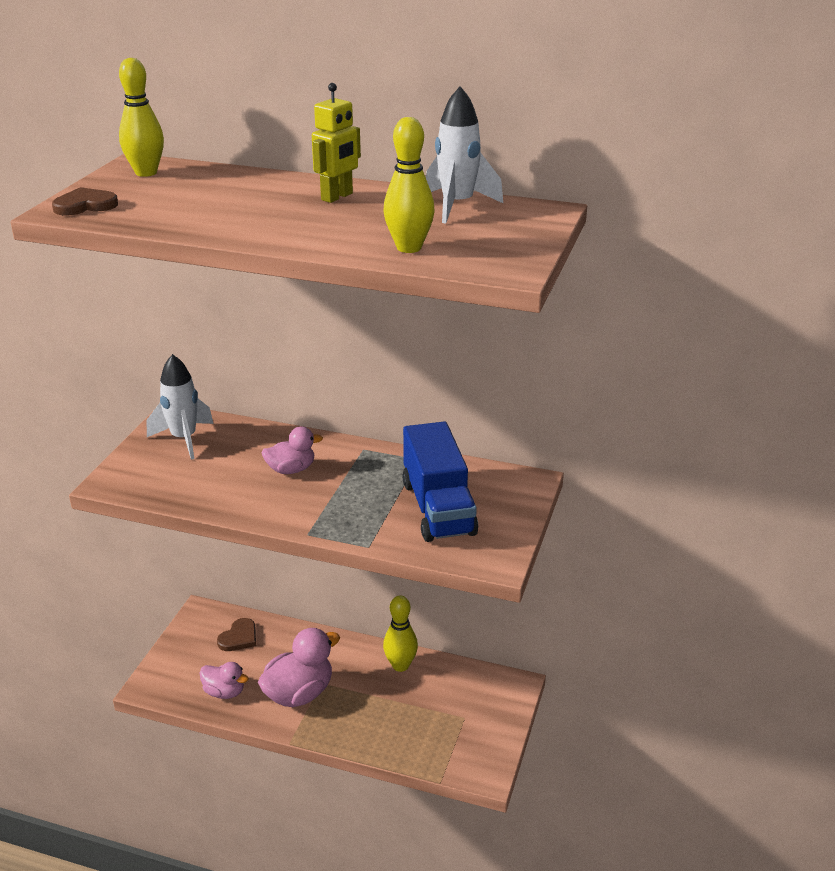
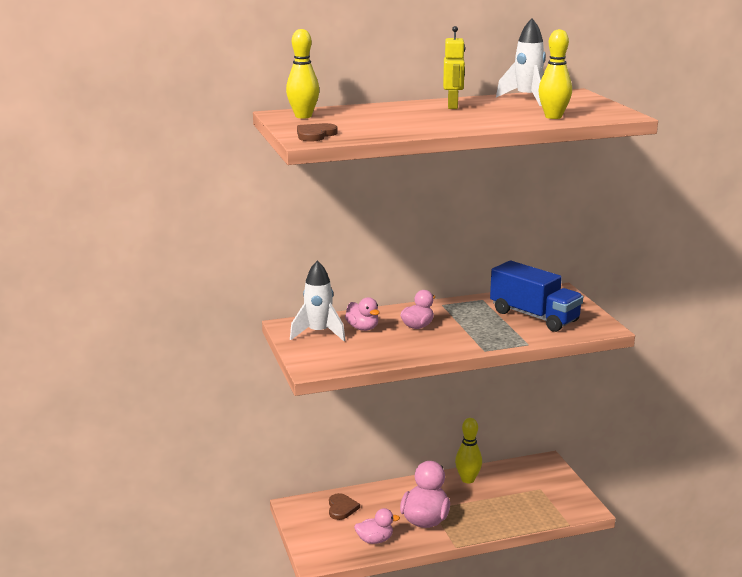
camera: 35 degrees left, 10 degrees down
none -> pink duck [345,297,380,331]

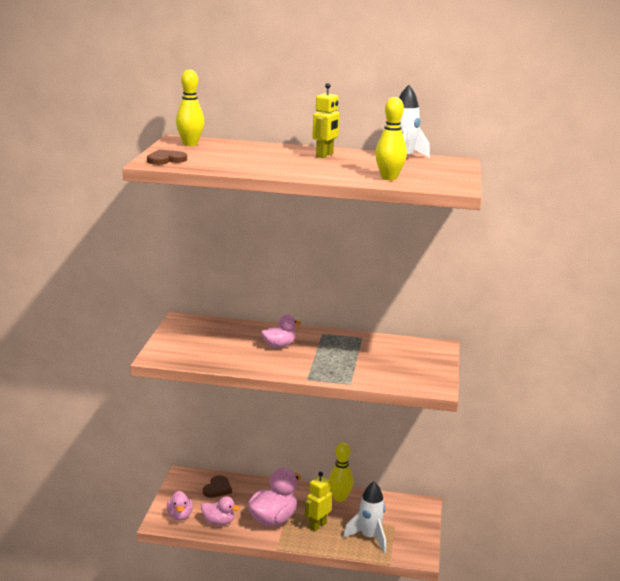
camera: 25 degrees right, 0 degrees up
white rocket [290,260,345,341] -> white rocket moved to [343,481,386,553]
pink duck [345,297,380,331] -> pink duck moved to [167,491,193,521]
blue truck [490,261,583,332] -> none
none -> yellow robot [305,472,332,532]

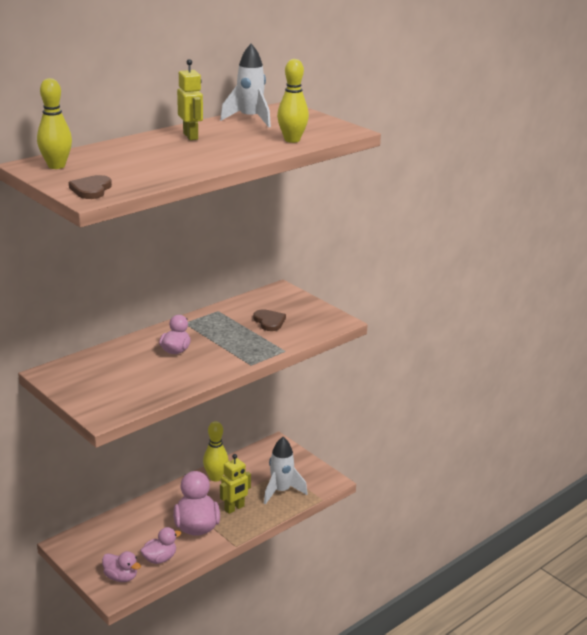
camera: 50 degrees left, 5 degrees up
brown heart [203,475,232,498] -> brown heart moved to [253,309,286,331]
yellow robot [305,472,332,532] -> yellow robot turned 120 degrees counterclockwise [220,454,251,514]

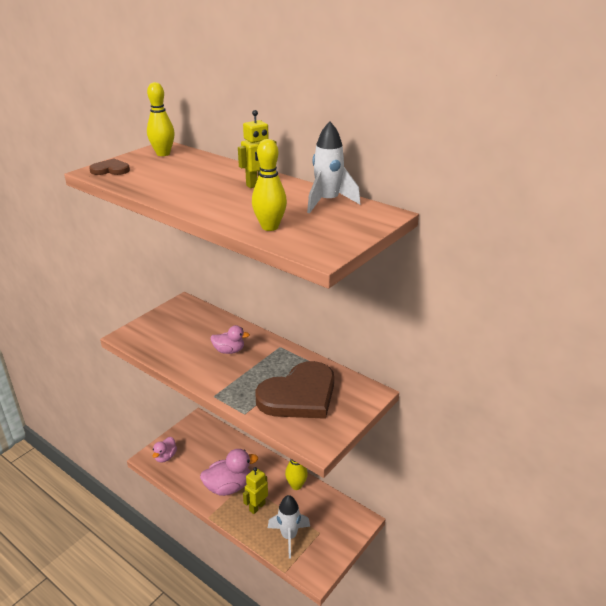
camera: 80 degrees right, 5 degrees up
pink duck [140,527,181,564] -> none
yellow robot [220,454,251,514] -> yellow robot turned 90 degrees clockwise [243,467,268,514]
brown heart [253,309,286,331] -> brown heart [255,361,334,419], size x2.33

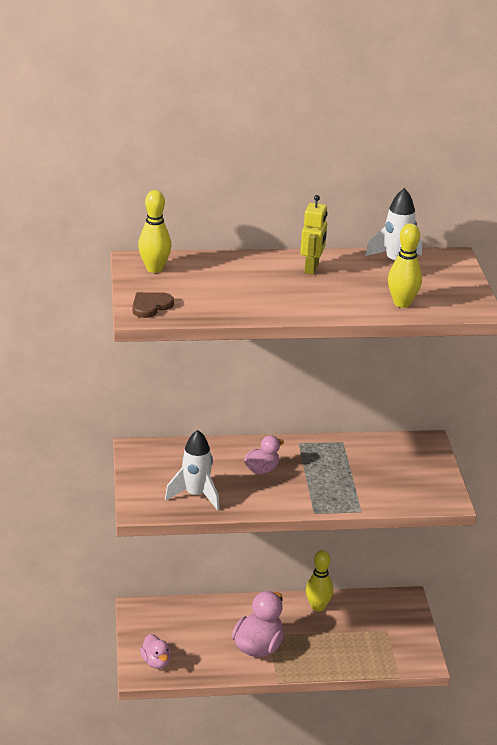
camera: 45 degrees left, 0 degrees up
yellow robot [243,467,268,514] -> none
brown heart [255,361,334,419] -> none
white rocket [268,495,310,558] -> white rocket moved to [165,430,220,511]

